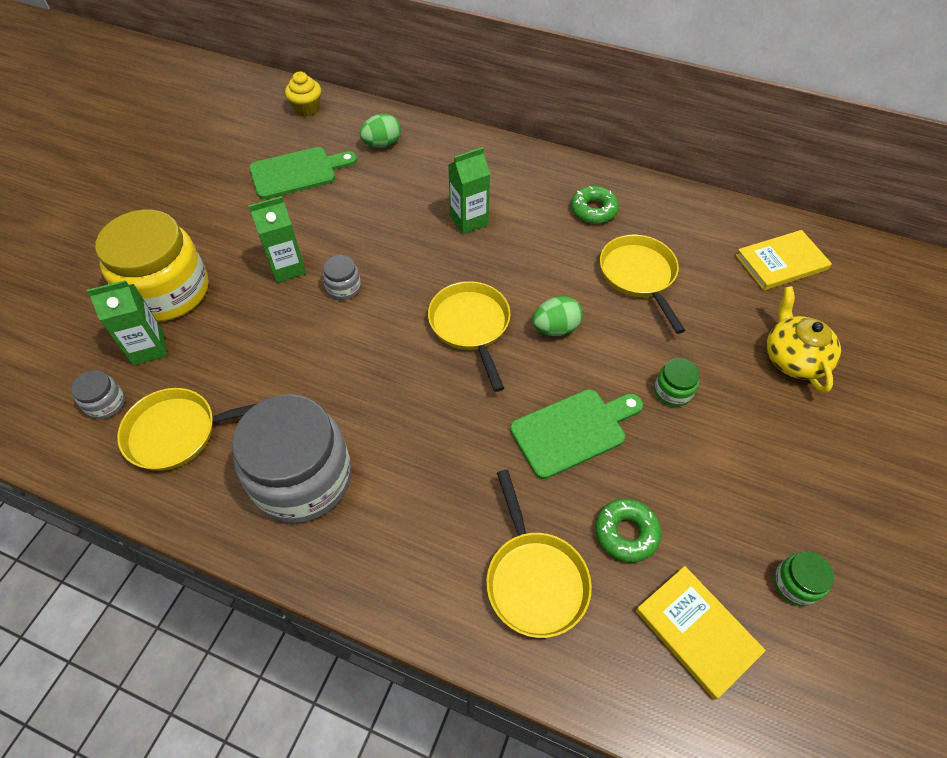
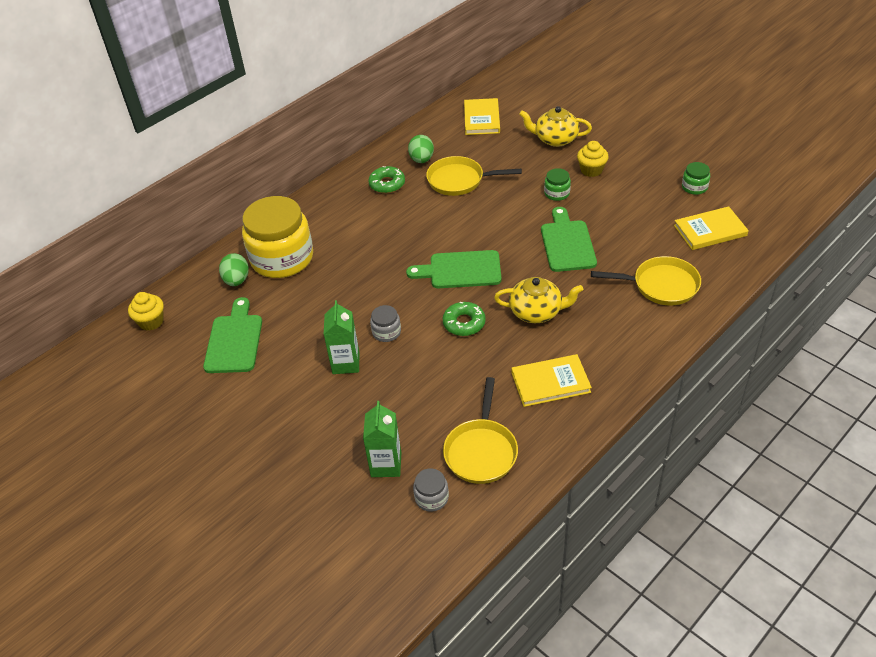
camera: 65 degrees left, 10 degrees down
yellow jar [95,210,209,322] -> yellow jar moved to [242,196,313,278]
grey jar [232,394,351,523] -> yellow book [512,354,592,407]
yellow pan [428,281,511,392] -> green cutting board [406,250,501,288]
green carton [448,147,490,234] -> none
green egg [532,296,583,336] -> green egg moved to [408,135,434,163]
green donut [595,499,661,562] -> green donut moved to [443,302,486,336]
none -> yellow teapot [494,277,583,323]
none -> yellow cupcake [577,141,609,177]

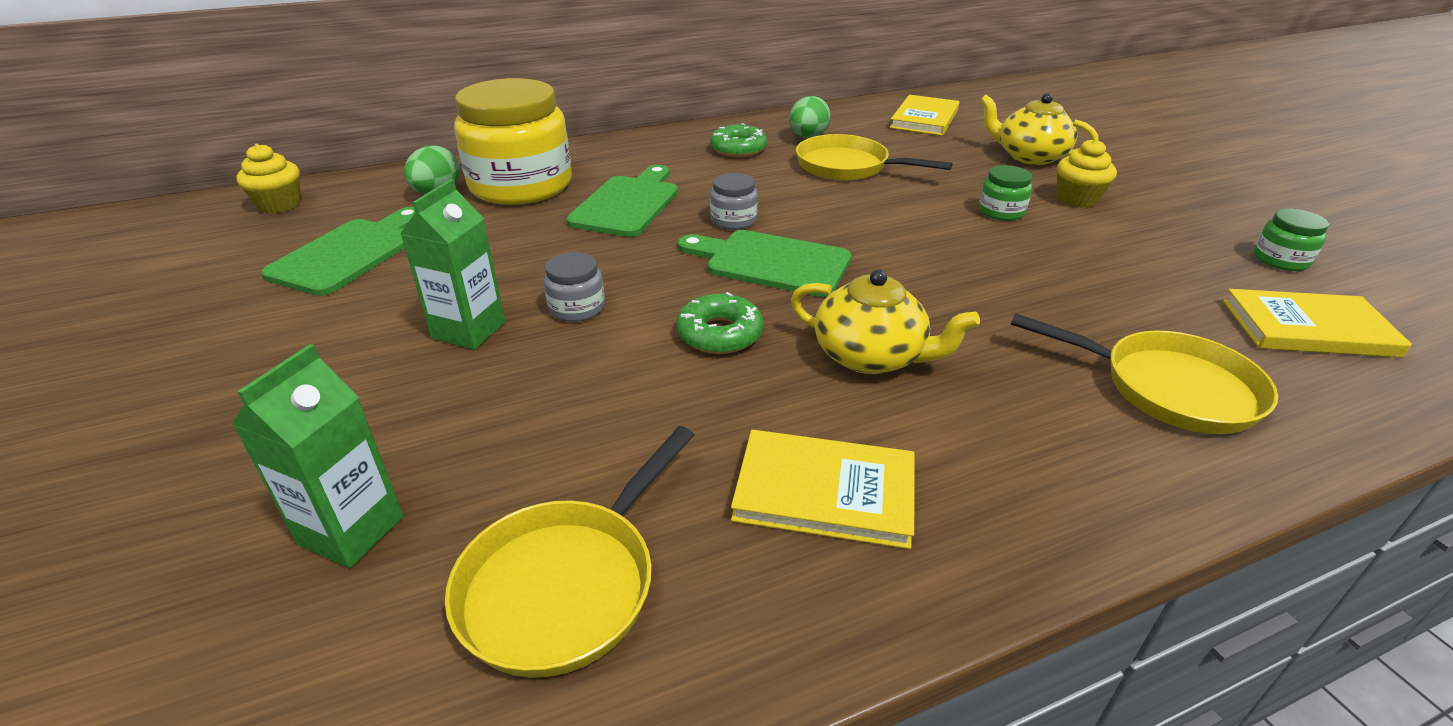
camera: 20 degrees right, 10 degrees down
grey jar [413,468,449,512] -> grey jar moved to [710,173,758,230]
green cutting board [541,207,597,272] -> green cutting board moved to [566,165,678,237]

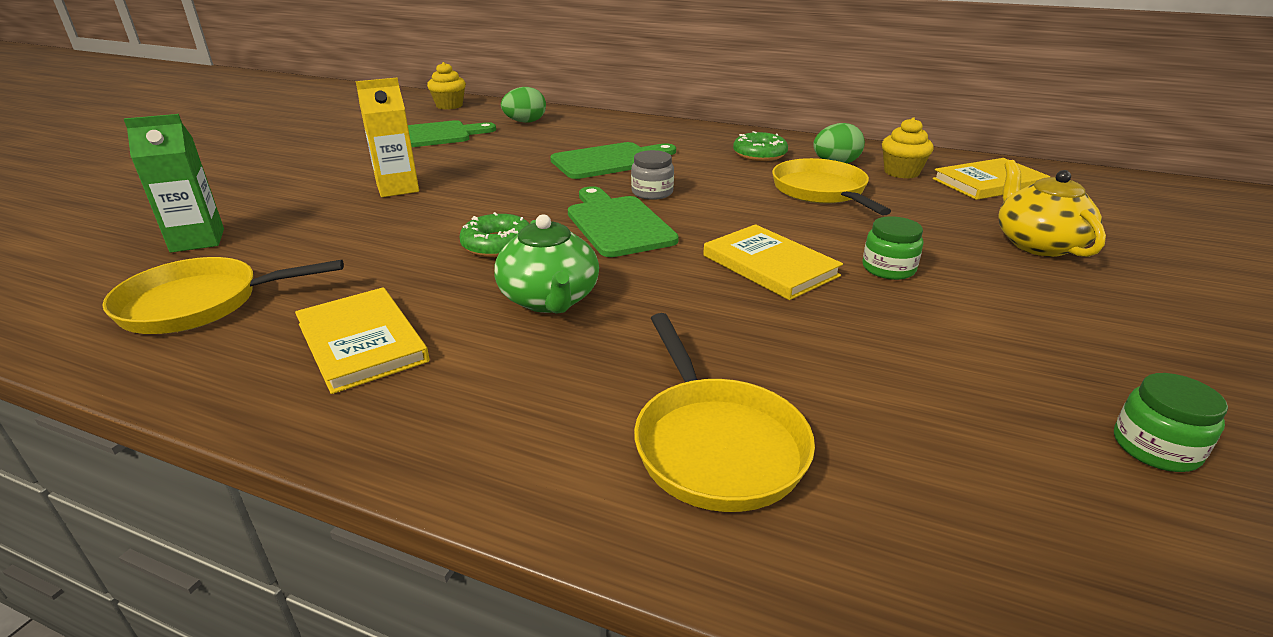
camera: 45 degrees right, 5 degrees down
green carton [400,179,505,350] -> yellow carton [356,78,419,197]
yellow jar [454,78,572,205] -> none
grey jar [544,252,605,322] -> none
yellow teapot [791,269,980,374] -> green teapot [494,214,599,313]
yellow cupcake [1057,139,1117,208] -> yellow cupcake moved to [882,117,934,179]
yellow book [1223,289,1412,358] -> yellow book moved to [703,224,843,300]

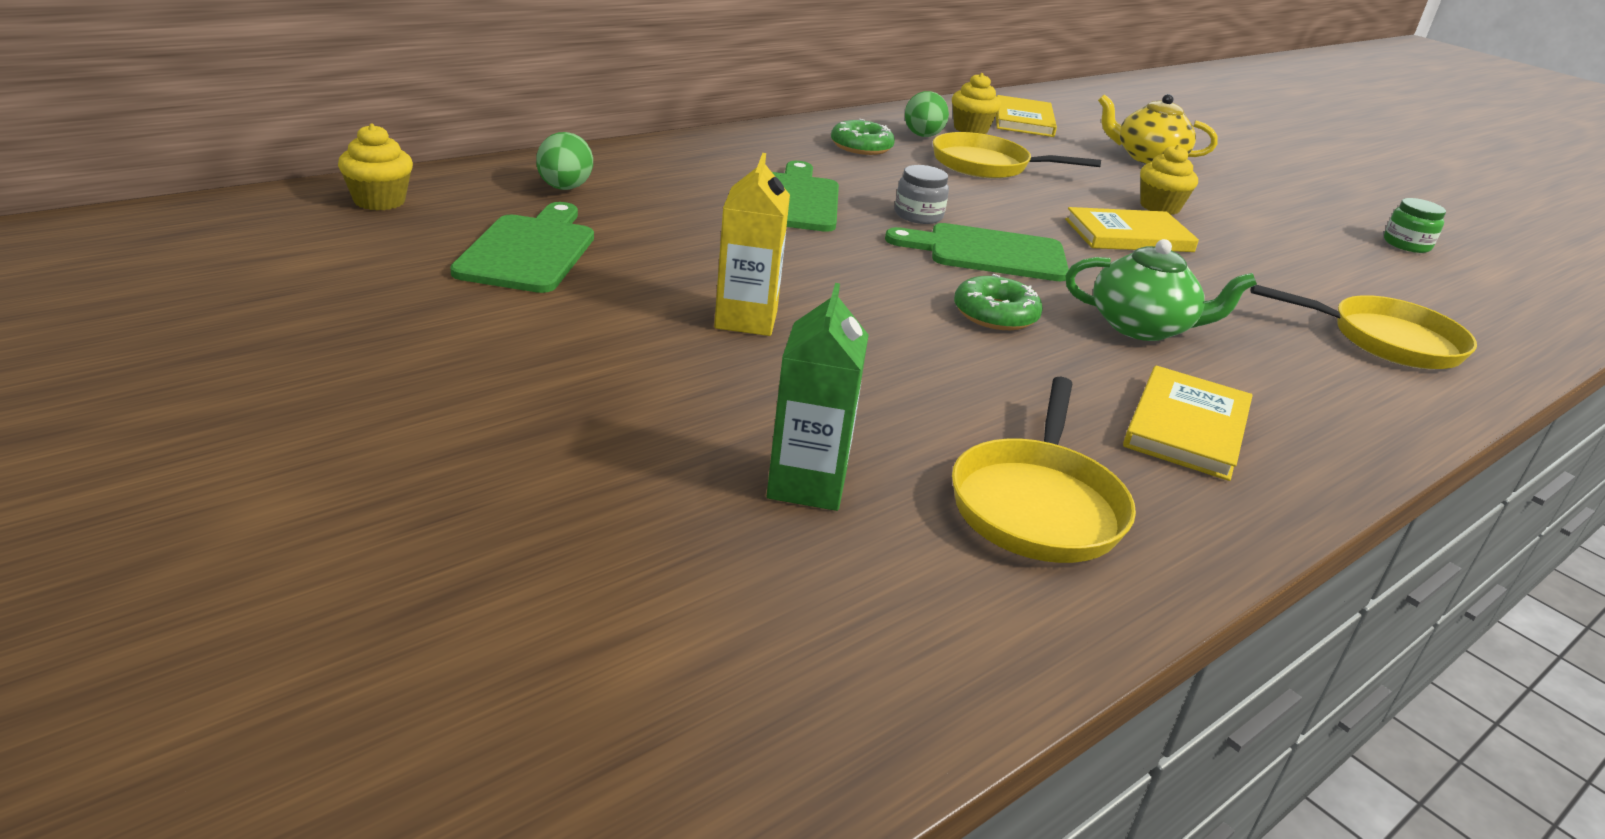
camera: 65 degrees left, 0 degrees up
yellow book [295,287,430,394] -> yellow book turned 60 degrees counterclockwise [1123,366,1253,481]
green jar [862,216,923,280] -> yellow cupcake [1140,145,1198,215]

